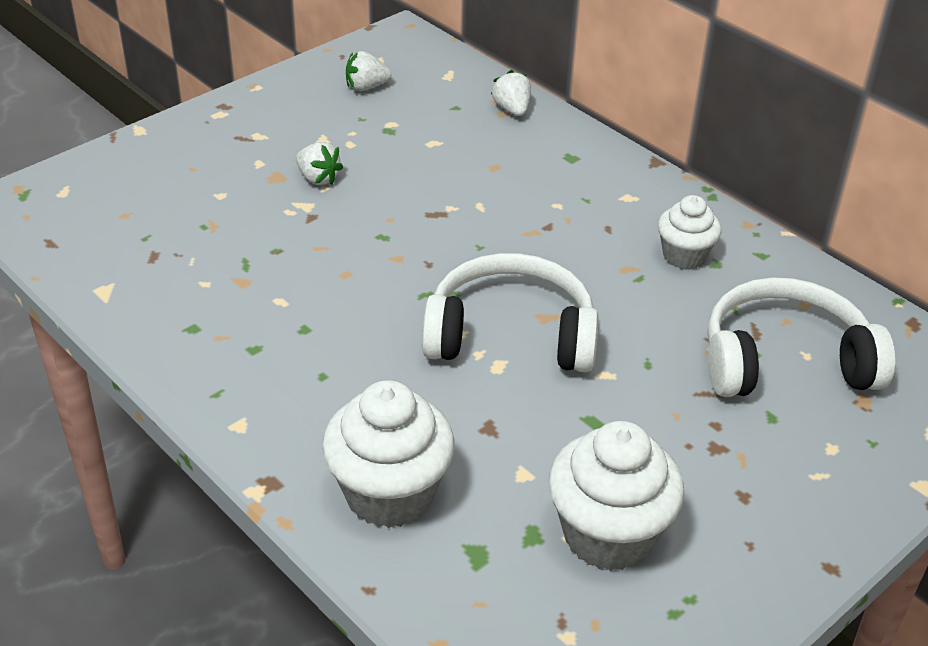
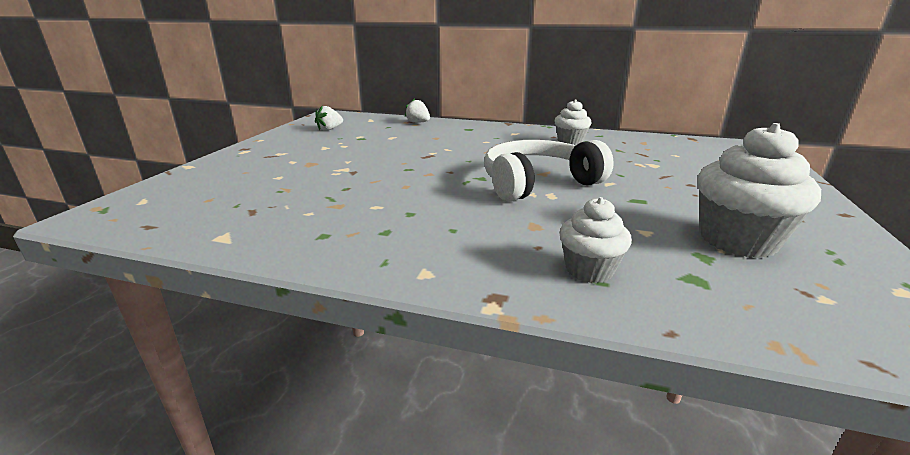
camera: 30 degrees left, 15 degrees down
white strawberry [296,142,343,185] -> none
white cupcake [322,380,455,528] -> white cupcake [559,197,632,283], size x0.60
white headphones [708,277,895,397] -> none

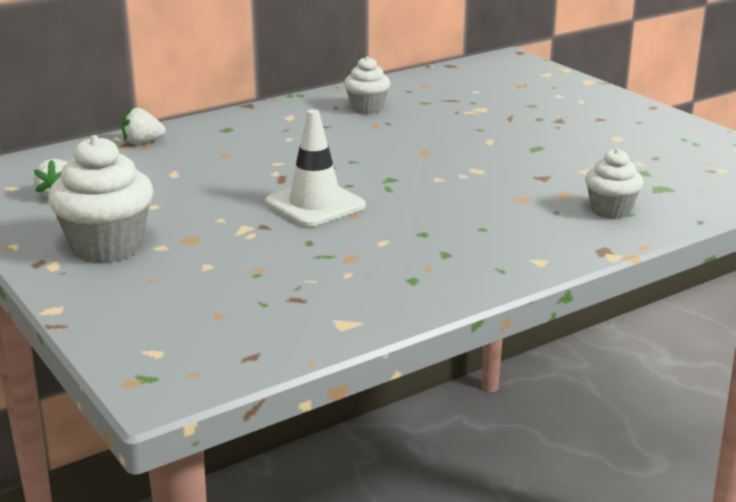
camera: 50 degrees left, 0 degrees up
white headphones [484,140,614,201] -> none
white cupcake [697,123,821,258] -> white cupcake moved to [48,135,153,263]
none -> white traffic cone [265,109,366,227]

